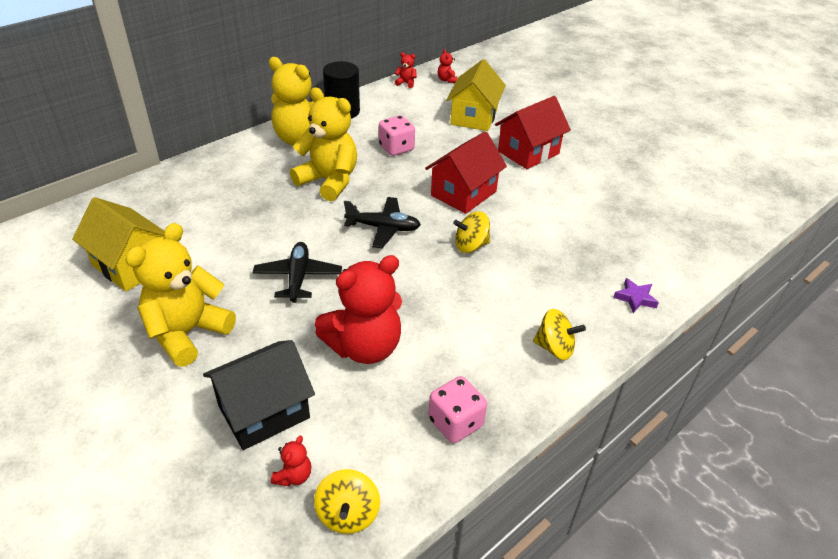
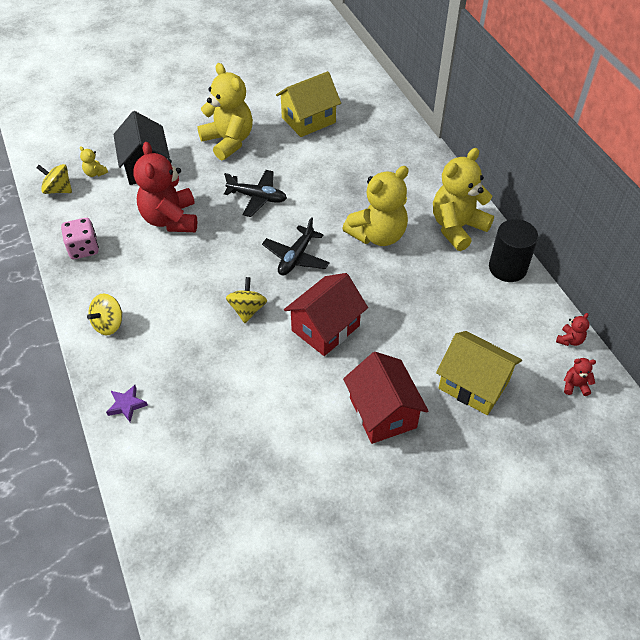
camera: 110 degrees right, 10 degrees up
red teddy bear [271,436,311,486] -> yellow teddy bear [80,146,108,177]
pink dice [379,115,415,156] -> none
red house [425,131,507,214] -> red house turned 75 degrees clockwise [284,273,368,356]

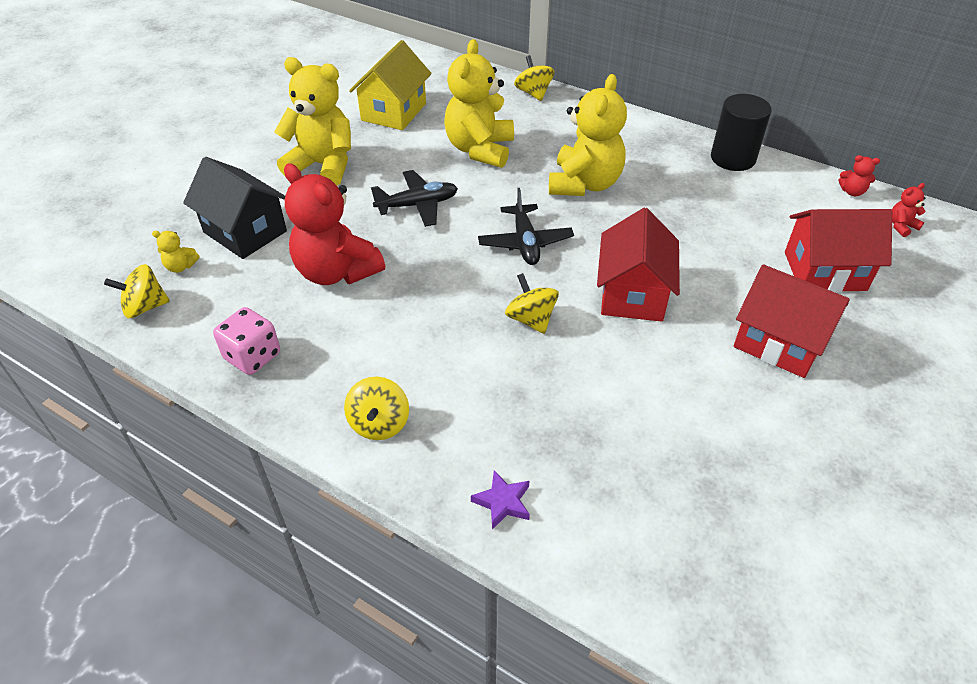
camera: 35 degrees left, 5 degrees down
yellow teddy bear [433,148,494,251] -> yellow teddy bear moved to [444,39,514,168]
yellow house [436,331,522,415] -> red house [785,209,892,292]
red teddy bear [556,313,589,346] -> red teddy bear turned 105 degrees clockwise [839,155,880,196]
none -> yellow spinning top [514,55,555,101]

